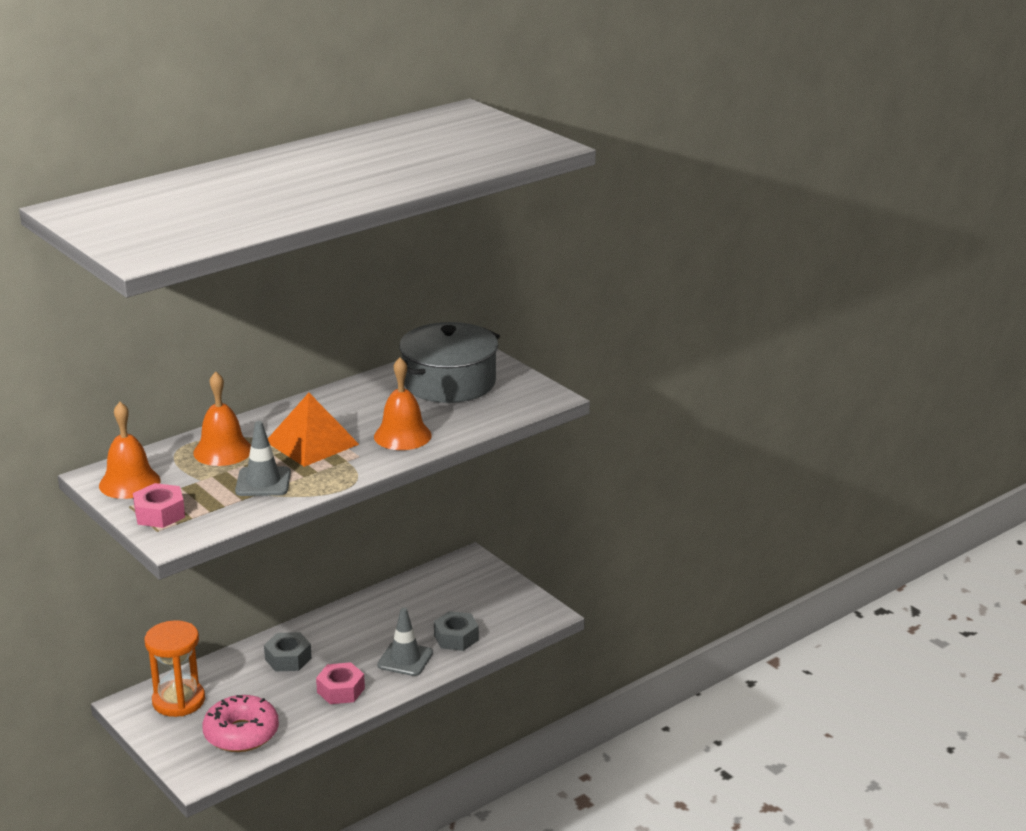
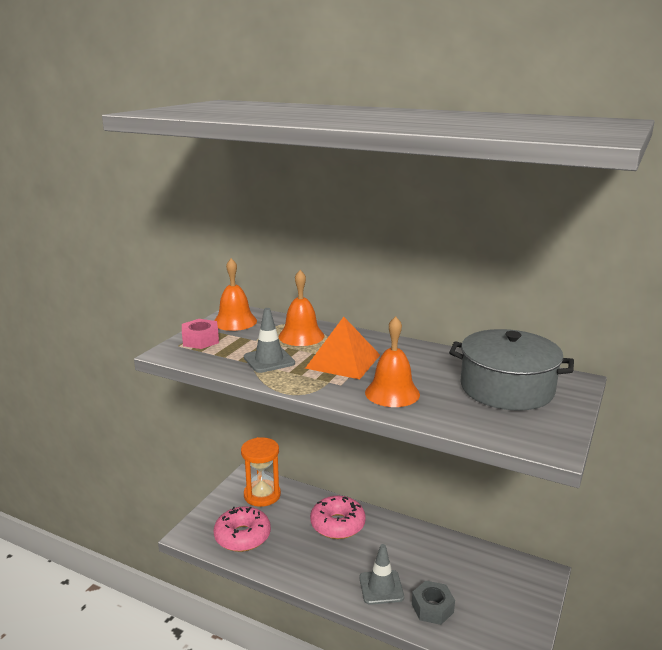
camera: 65 degrees right, 5 degrees down
grey nut [264,632,312,672] -> pink donut [310,496,366,539]
pink nut [316,662,365,704] -> none

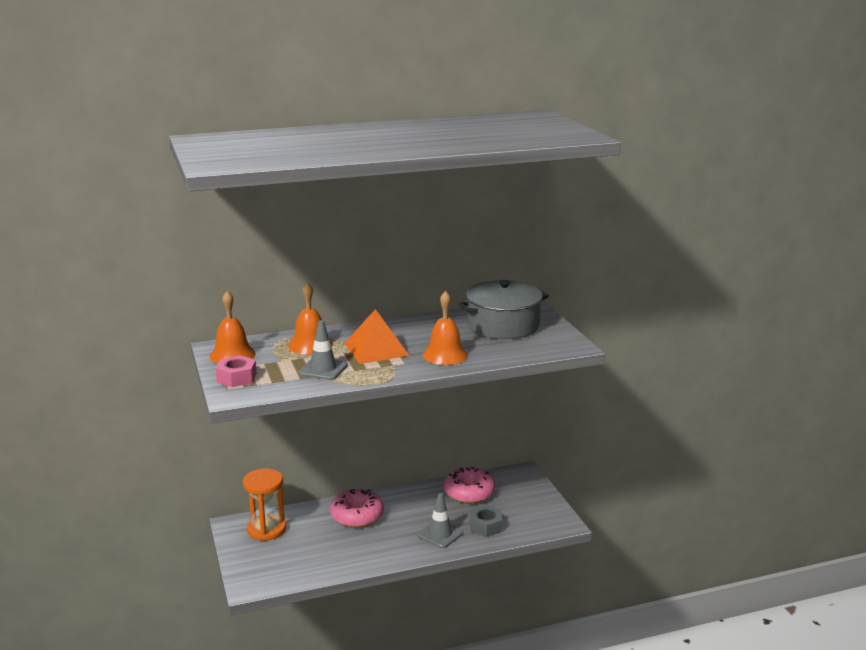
camera: 45 degrees left, 0 degrees up
pink donut [214,506,271,552] -> pink donut moved to [444,467,495,504]

